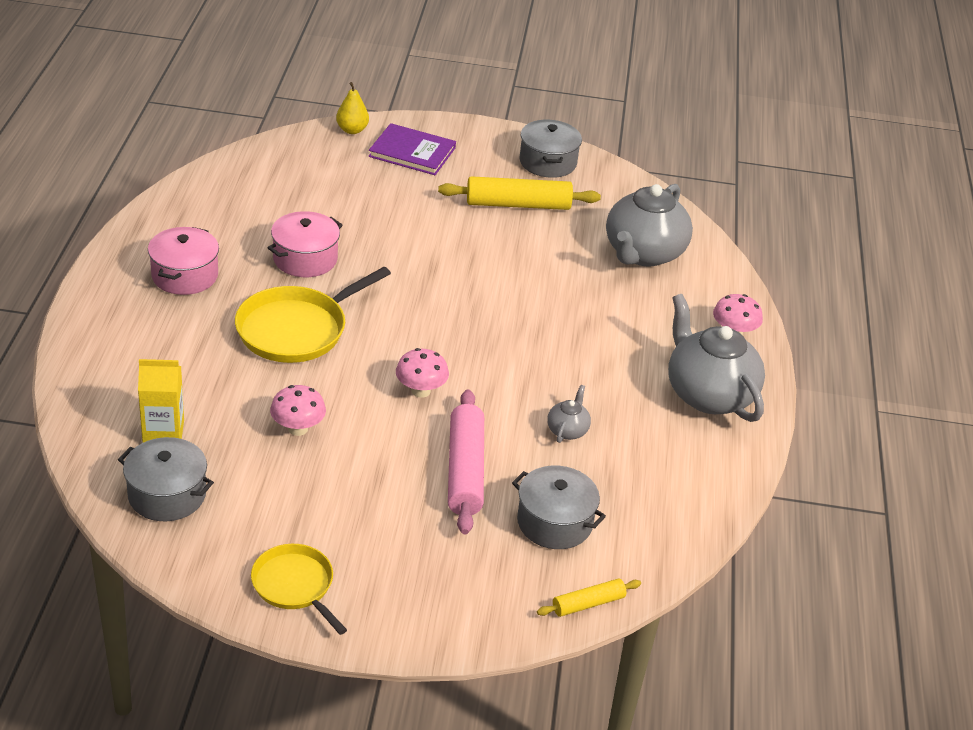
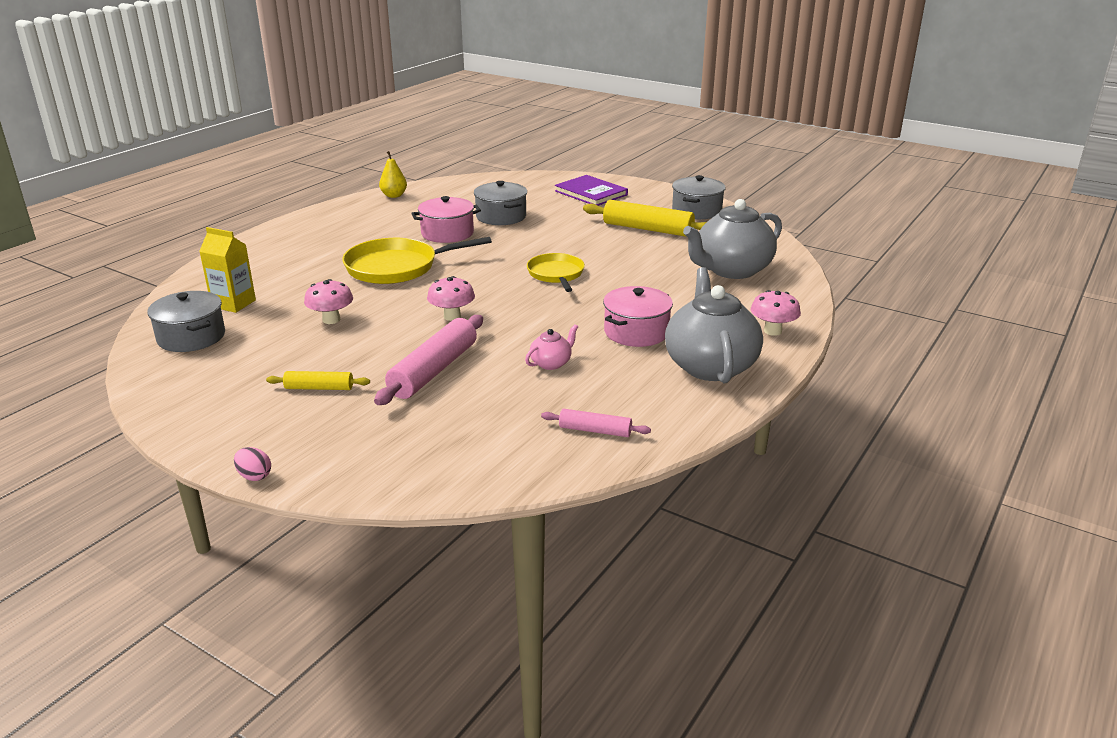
camera: 30 degrees right, 10 degrees down
pink pot [148,227,219,295] -> pink pot moved to [603,286,673,347]
yellow pan [251,544,347,635] -> yellow pan moved to [527,253,585,292]
yellow pear [336,82,369,134] -> yellow pear moved to [379,151,407,198]
grey pot [512,466,606,549] -> grey pot moved to [474,181,527,225]
yellow rolling pin [537,578,641,617] -> yellow rolling pin moved to [266,371,370,390]
grey teapot [547,385,591,443] -> pink teapot [525,324,578,370]
none -> pink egg [234,447,271,481]
none -> pink rolling pin [541,409,651,437]

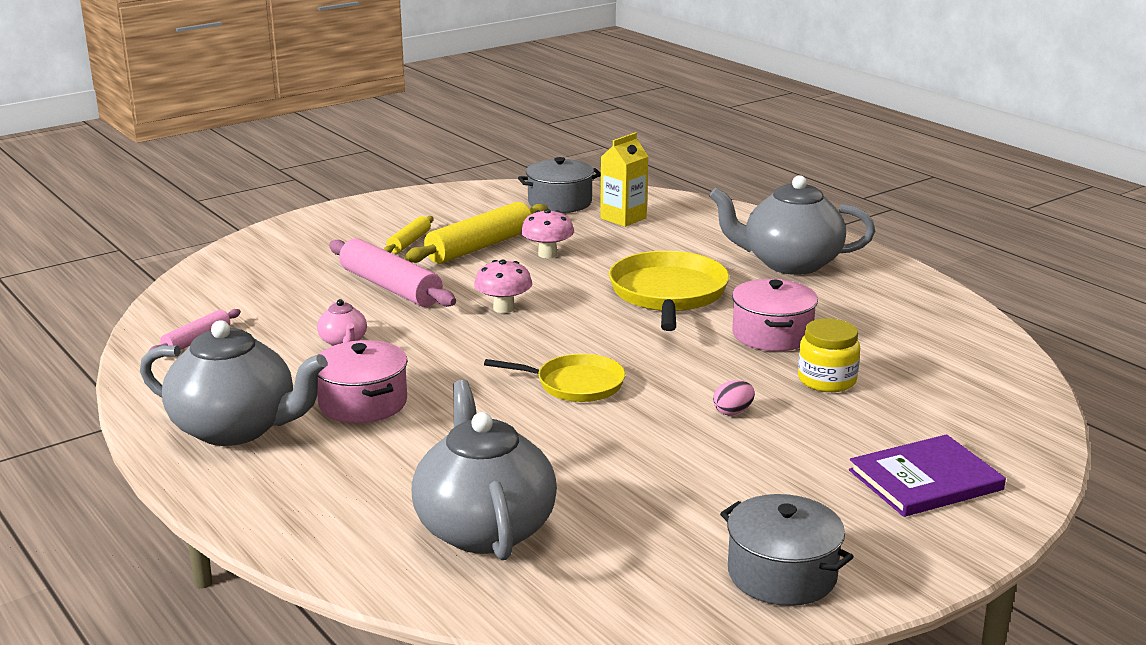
camera: 110 degrees right, 5 degrees down
pink egg [234,447,271,481] -> pink egg moved to [713,380,755,415]
yellow pear [379,151,407,198] -> none
grey pot [474,181,527,225] -> yellow jar [798,318,860,392]
yellow rolling pin [583,200,706,237] -> yellow rolling pin moved to [405,202,548,264]
pink mushroom [751,290,801,336] -> none
none -> grey teapot [709,175,875,275]

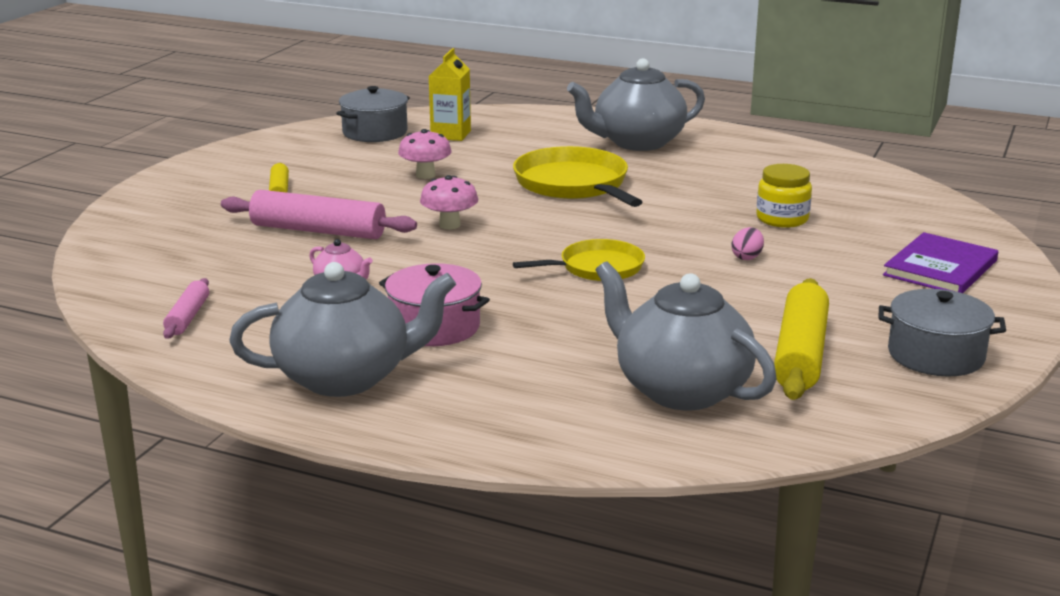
camera: 30 degrees left, 0 degrees up
yellow rolling pin [405,202,548,264] -> yellow rolling pin moved to [774,278,829,400]
pink pot [732,279,818,351] -> none

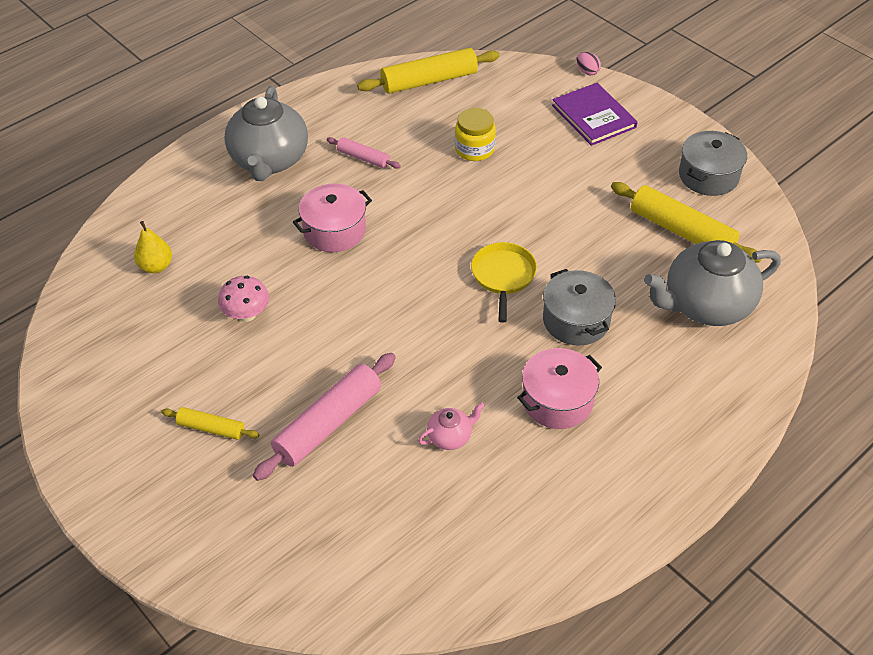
camera: 65 degrees left, 25 degrees up
pink rolling pin [163,278,209,339] -> pink rolling pin moved to [327,137,401,169]
grey teapot [229,262,456,397] -> none
grey pot [337,86,410,142] -> grey pot moved to [543,269,616,346]
pink mushroom [420,175,478,229] -> none
yellow carton [429,48,471,141] -> yellow pear [134,221,172,273]
yellow pan [513,146,642,207] -> pink pot [293,183,372,252]
pink egg [731,227,764,260] -> pink egg moved to [577,52,601,75]
none -> yellow rolling pin [357,48,499,94]

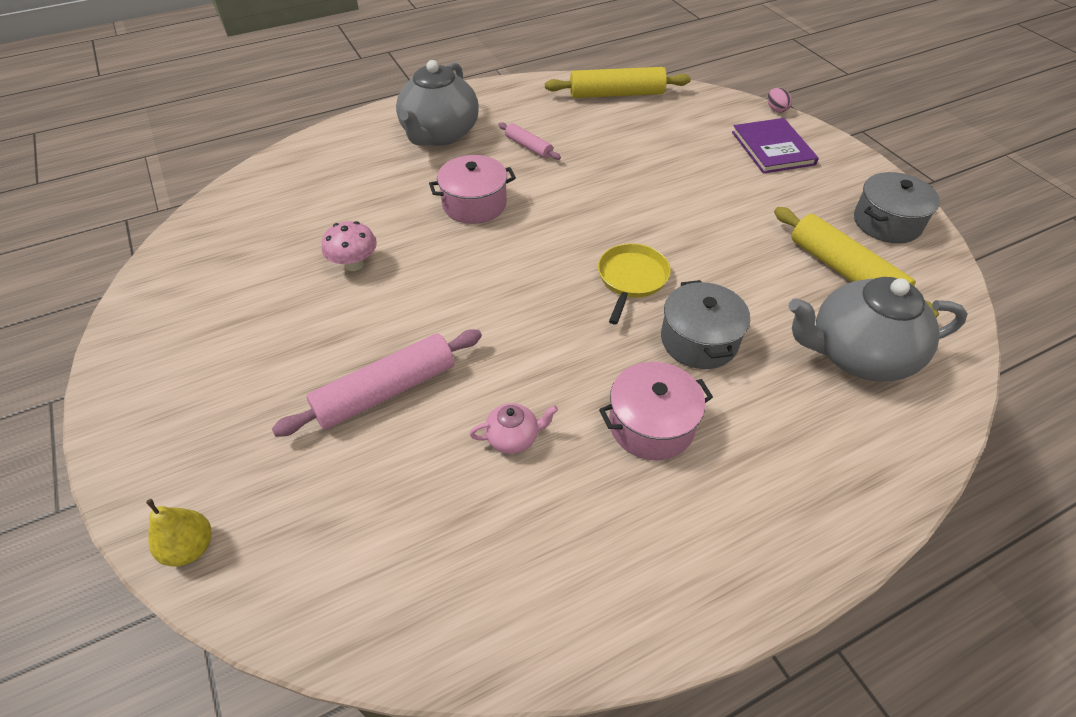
camera: 15 degrees right, 0 degrees up
yellow pear [134,221,172,273] -> yellow pear moved to [146,499,211,567]
yellow rolling pin [161,407,260,440] -> none
yellow jar [455,108,496,161] -> none

